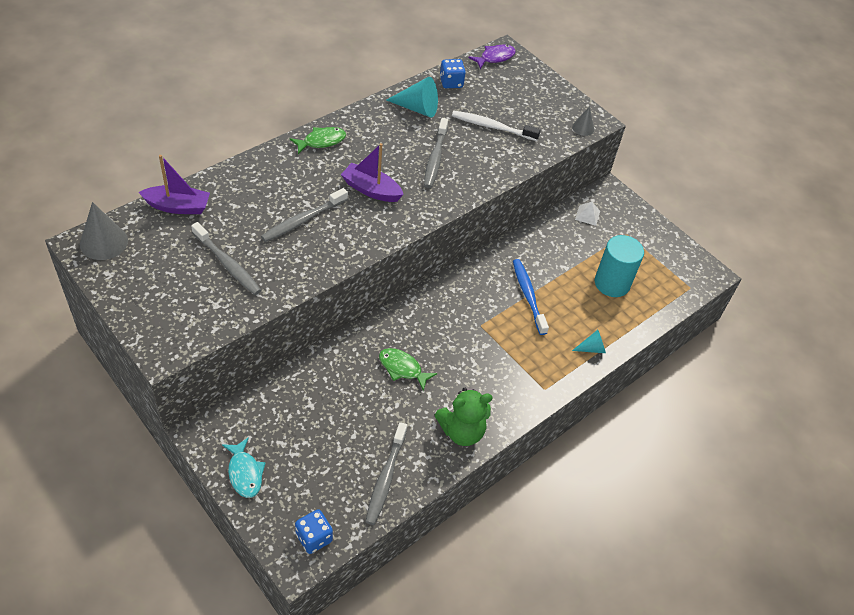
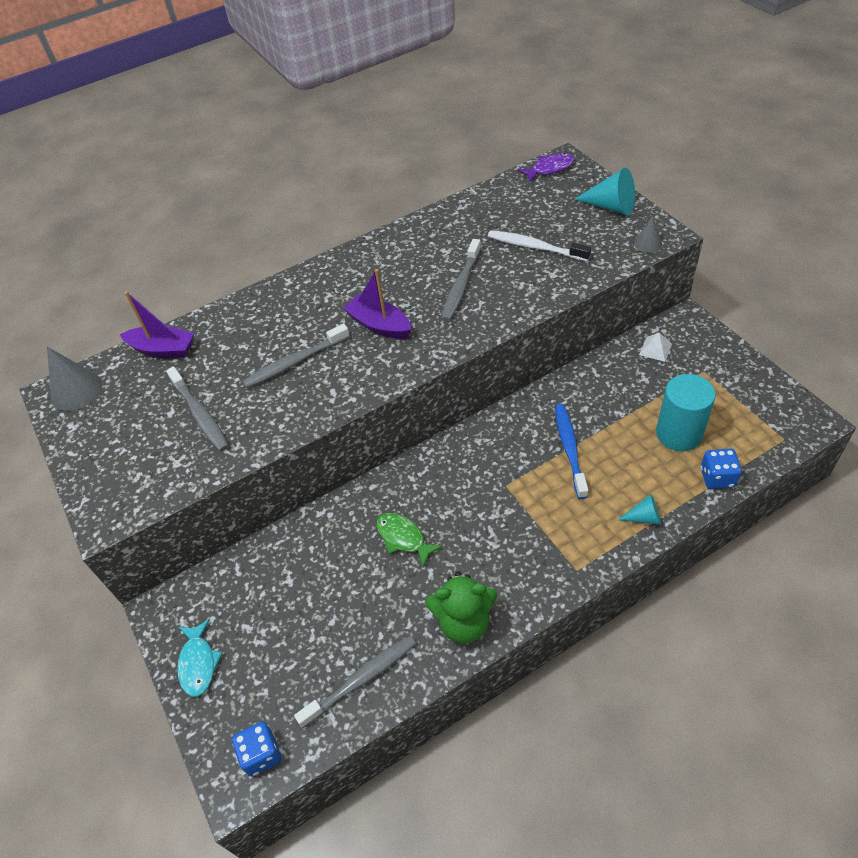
camera: 20 degrees right, 0 degrees up
green fish [290,127,346,154] -> none
grey toothbrush [365,422,407,525] -> grey toothbrush turned 150 degrees counterclockwise [294,635,416,728]
turquoise cone [386,77,438,118] -> turquoise cone moved to [574,168,635,215]
blue dice [440,59,466,88] -> blue dice moved to [701,449,742,489]

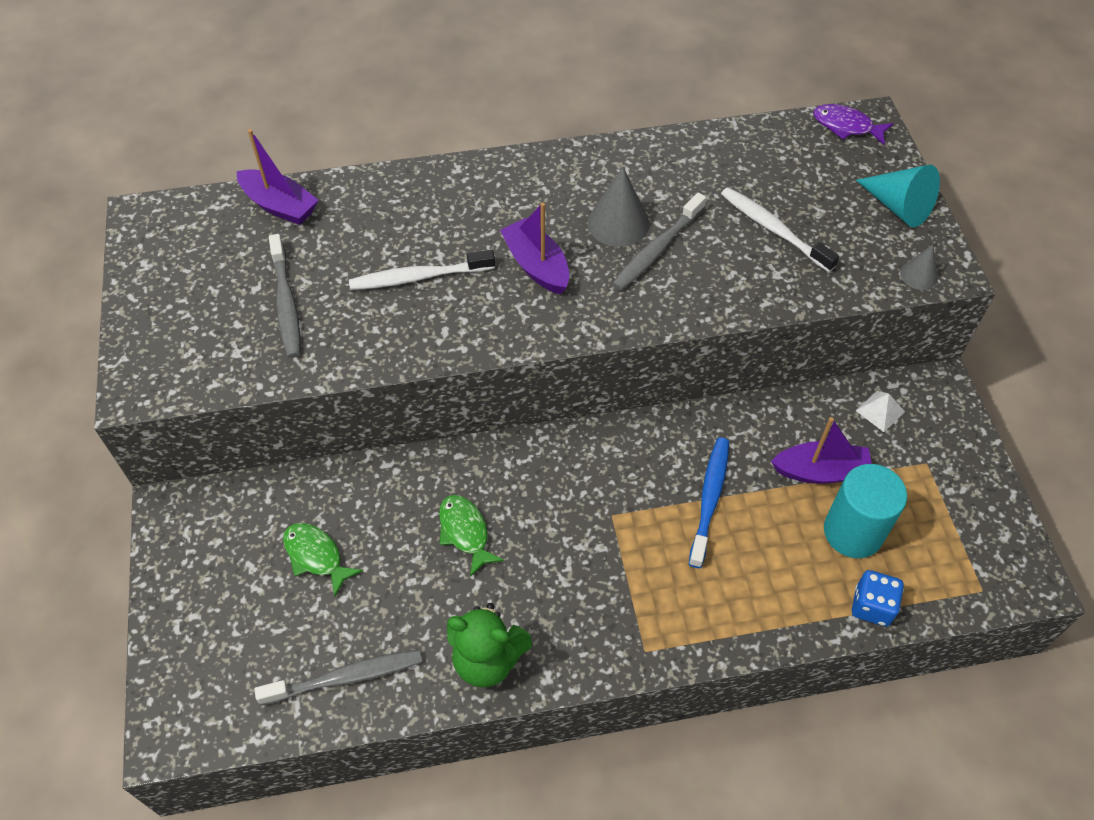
camera: 15 degrees right, 5 degrees up
grey cone [47,347,102,411] -> grey cone moved to [587,167,649,247]
turquoise fish [177,619,222,697] -> none
blue dice [232,722,281,776] -> none
grey toothbrush [243,324,350,388] -> white toothbrush [349,250,495,290]
purple fish [518,153,574,182] -> purple fish turned 150 degrees counterclockwise [813,104,894,145]
turquoise cone [618,494,661,525] -> none
none -> green fish [283,523,363,597]
none -> purple boat [771,417,872,484]

